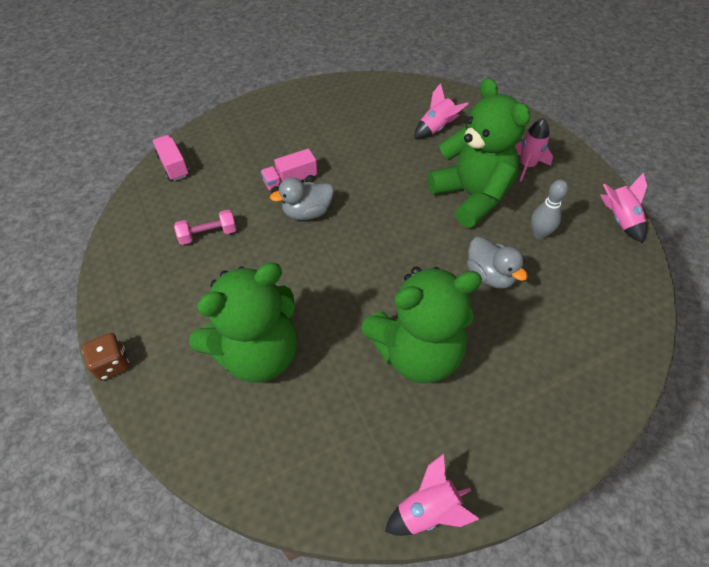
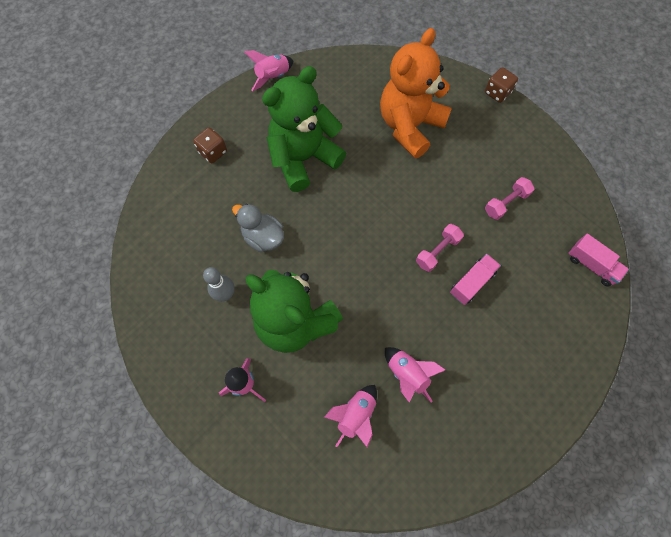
camera: 160 degrees right, 15 degrees up
green teddy bear [189,262,297,383] -> orange teddy bear [380,28,452,158]
grey duck [270,177,334,220] -> pink dumbbell [416,224,464,272]
pink rocket [600,173,647,243] -> pink rocket moved to [385,347,446,403]
none -> brown dice [193,127,227,163]

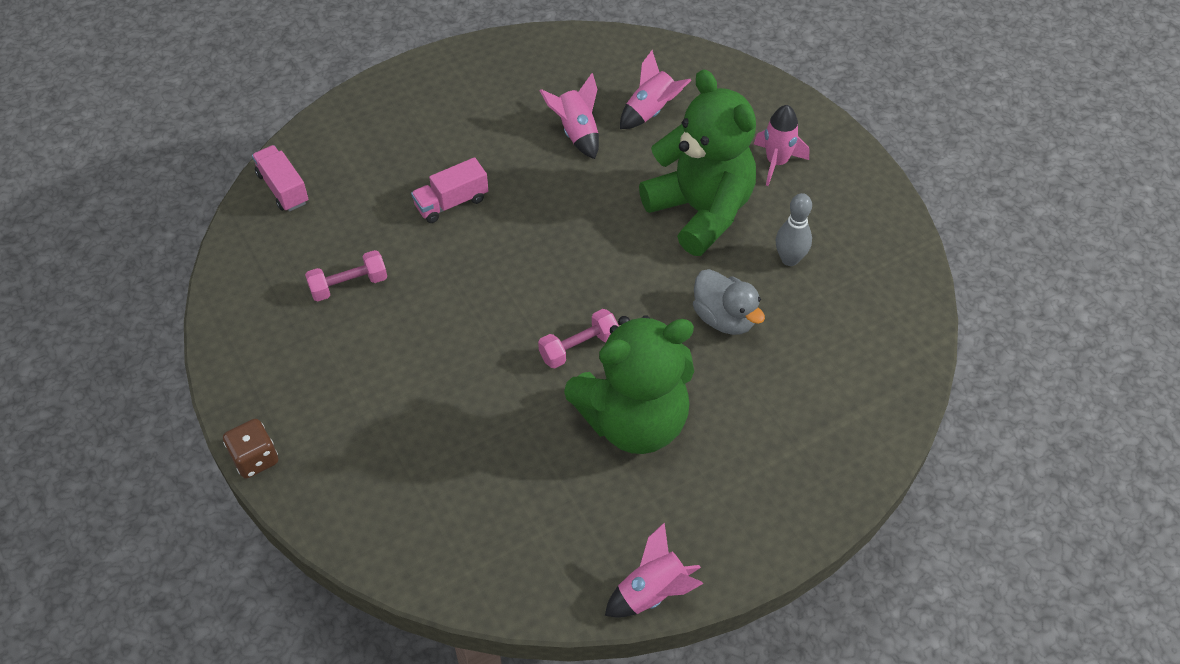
camera: 165 degrees left, 15 degrees down
brown dice [193,127,227,163] -> none
orange teddy bear [380,28,452,158] -> none
pink dumbbell [416,224,464,272] -> pink dumbbell moved to [538,309,619,369]

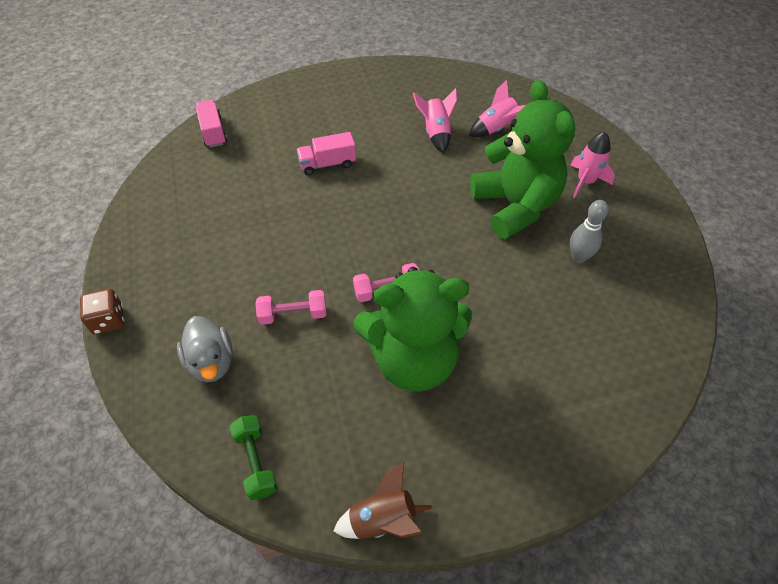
camera: 15 degrees right, 0 degrees up
pink dumbbell [305,250,387,301] -> pink dumbbell moved to [255,290,326,325]
pink rocket [605,523,703,618] -> brown rocket [333,462,432,539]
grey duck [693,269,765,335] -> grey duck moved to [177,316,233,382]
none -> green dumbbell [229,415,278,500]

